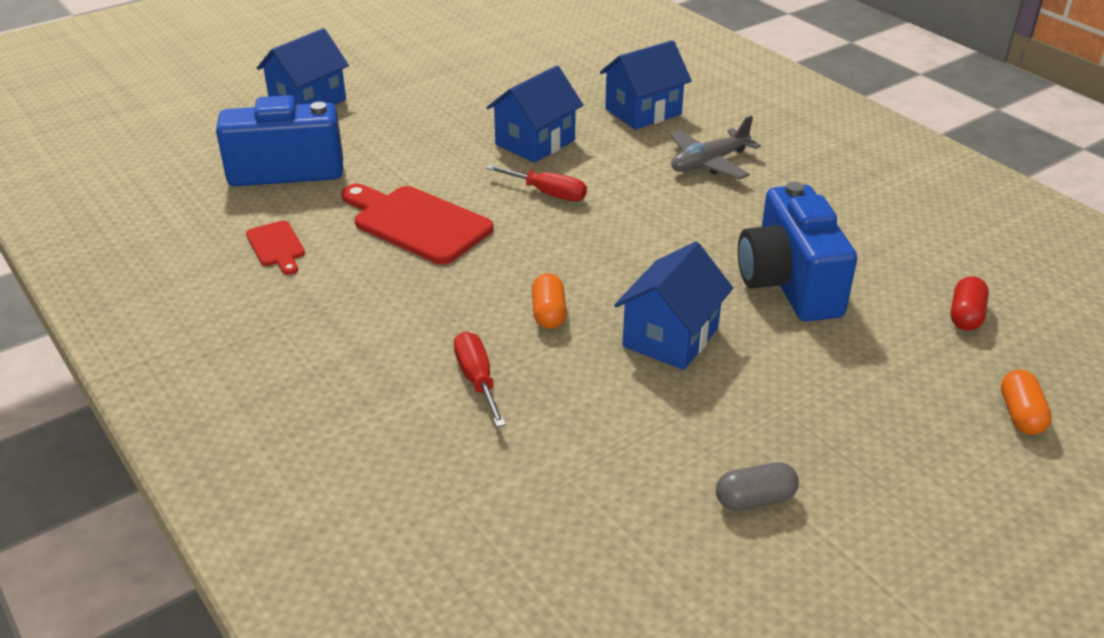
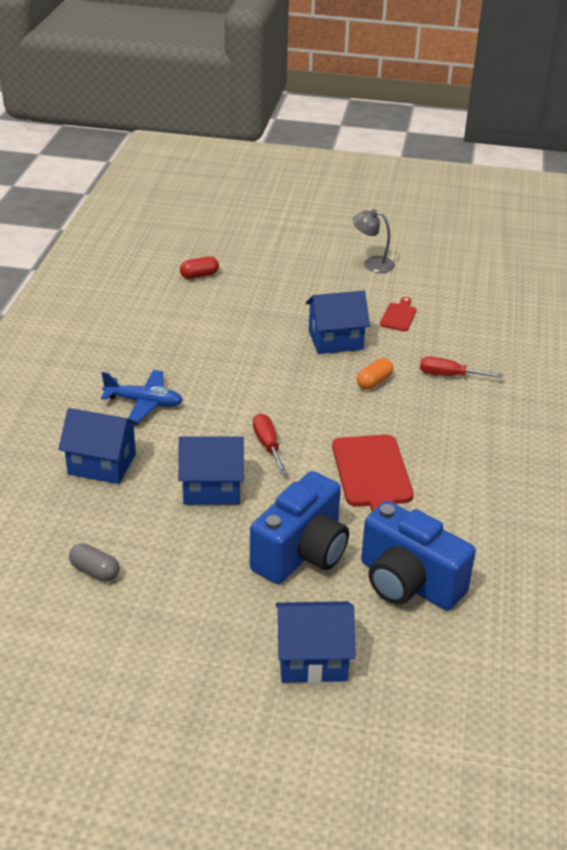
camera: 135 degrees left, 0 degrees up
red cutting board [246,221,305,275] -> red cutting board moved to [380,297,417,331]
red screwdriver [454,332,506,427] -> red screwdriver turned 75 degrees clockwise [420,357,503,378]
grey plane [670,116,761,180] -> blue plane [101,370,183,422]
grey capsule [716,462,799,511] -> grey capsule moved to [69,543,120,582]
blue camera [738,182,857,322] -> blue camera moved to [250,471,349,584]
orange capsule [1001,370,1052,435] -> none
none -> grey lamp [353,209,395,273]

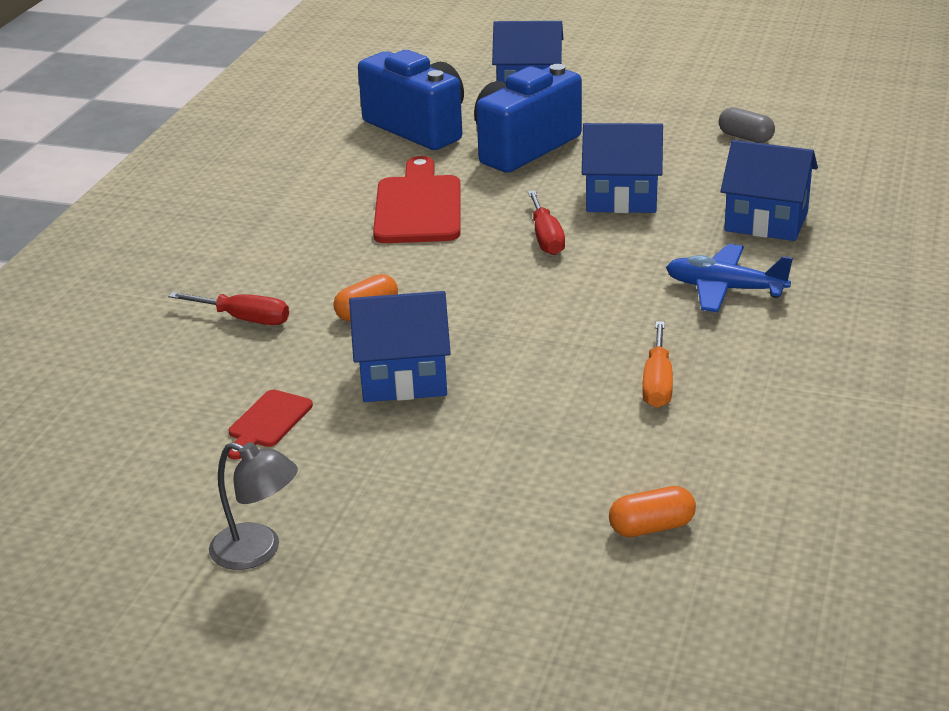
camera: 170 degrees left, 5 degrees down
red capsule [180,256,219,279] -> orange capsule [609,486,696,537]
none -> orange screwdriver [642,321,673,408]

